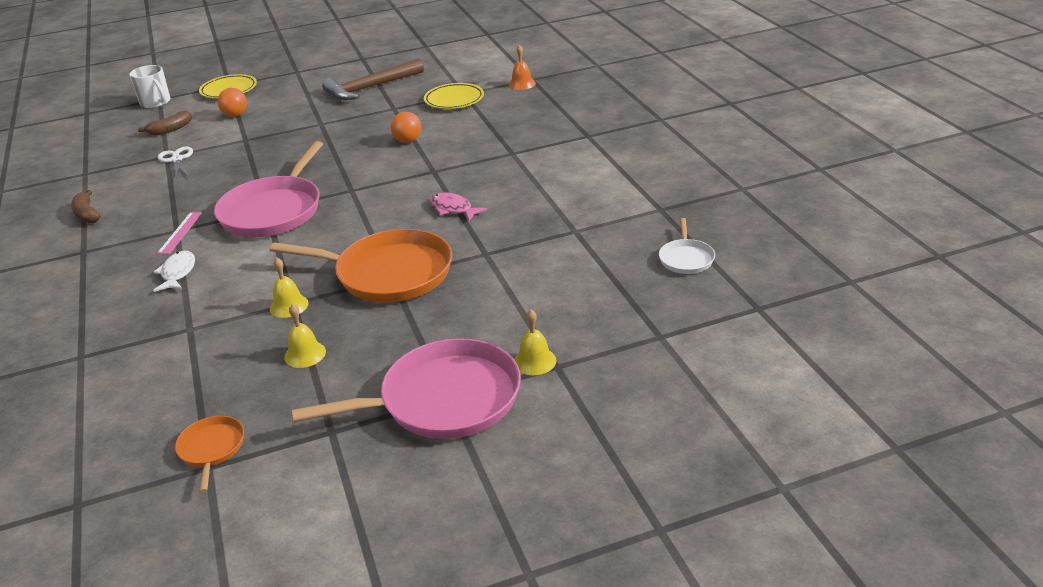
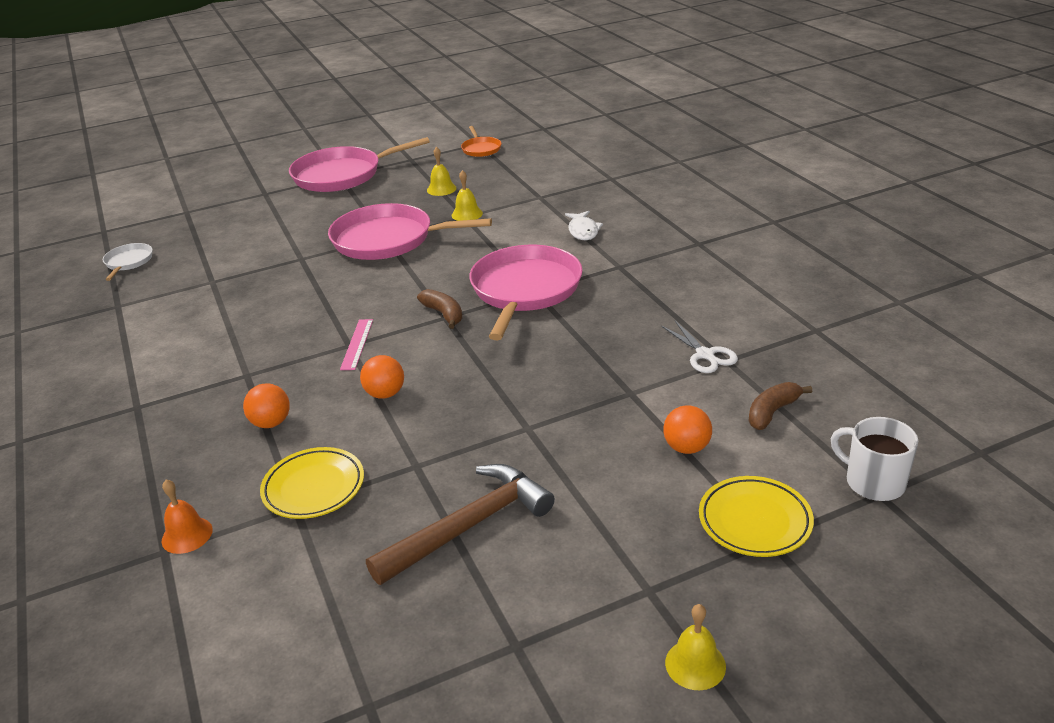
camera: 175 degrees right, 0 degrees up
brown banana [71,190,101,224] -> brown banana moved to [417,289,462,329]
pink ruler [157,212,202,254] -> pink ruler moved to [340,319,373,370]
orange pan [270,229,452,302] -> pink pan [328,203,492,260]
pink fish [430,192,488,221] -> none
yellow bell [514,309,557,375] -> yellow bell moved to [665,604,726,690]
none -> orange ball [243,383,290,428]

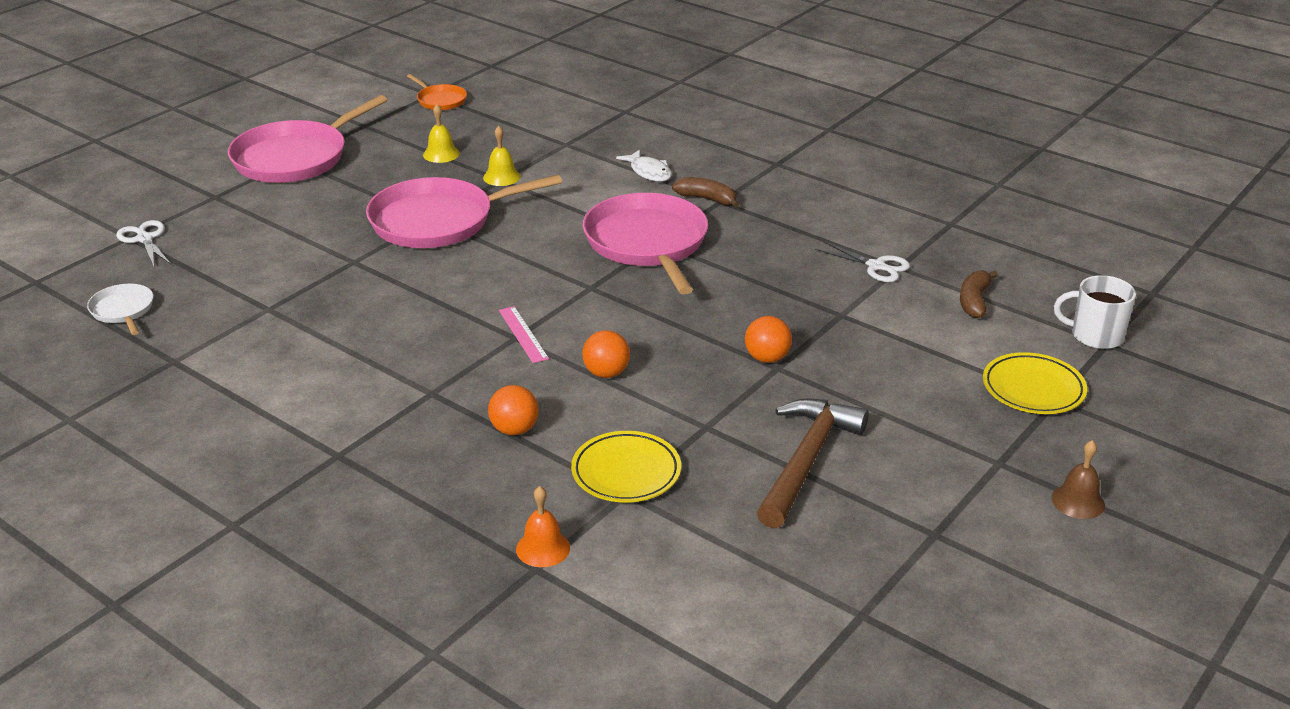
camera: 30 degrees left, 0 degrees up
brown banana [417,289,462,329] -> brown banana moved to [672,177,739,208]
orange ball [663,405,712,454] -> orange ball moved to [745,316,792,363]
yellow bell [665,604,726,690] -> brown bell [1052,440,1105,519]
none -> white scissors [116,220,171,266]

